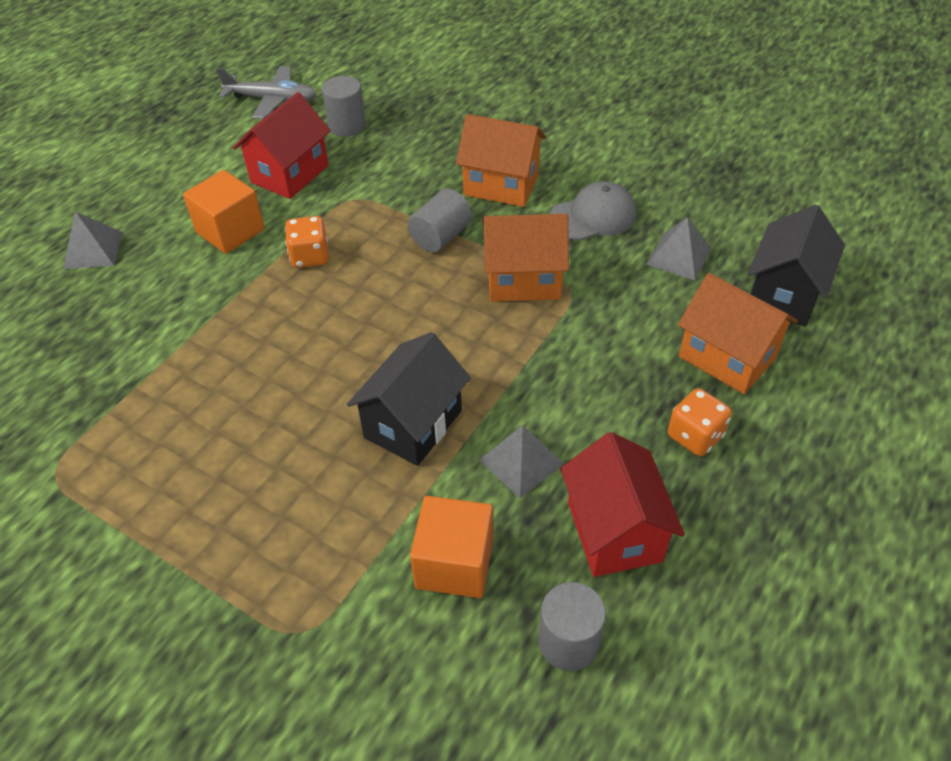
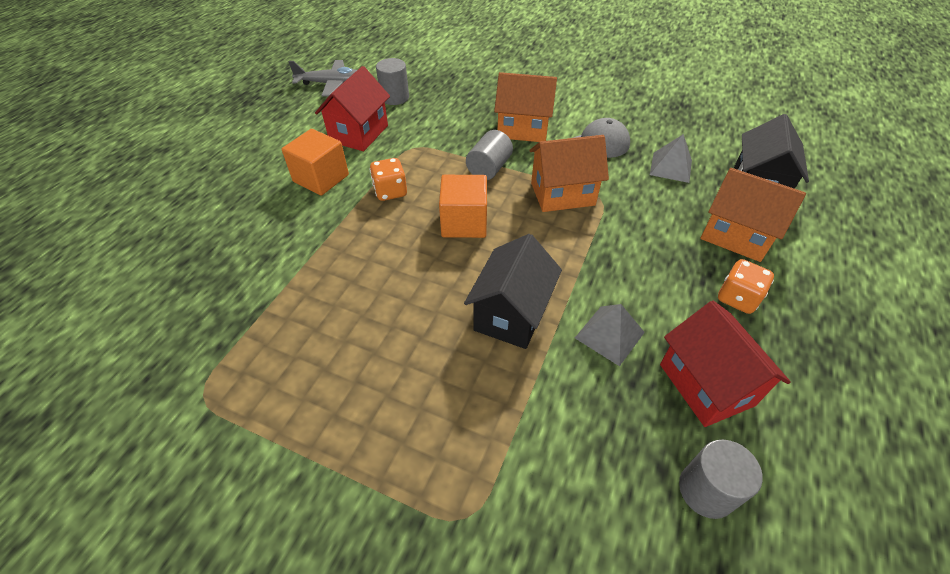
camera: 10 degrees left, 0 degrees up
grey pyramid [63,211,122,269] -> none
orange cube [410,496,493,598] -> orange cube moved to [439,175,487,238]

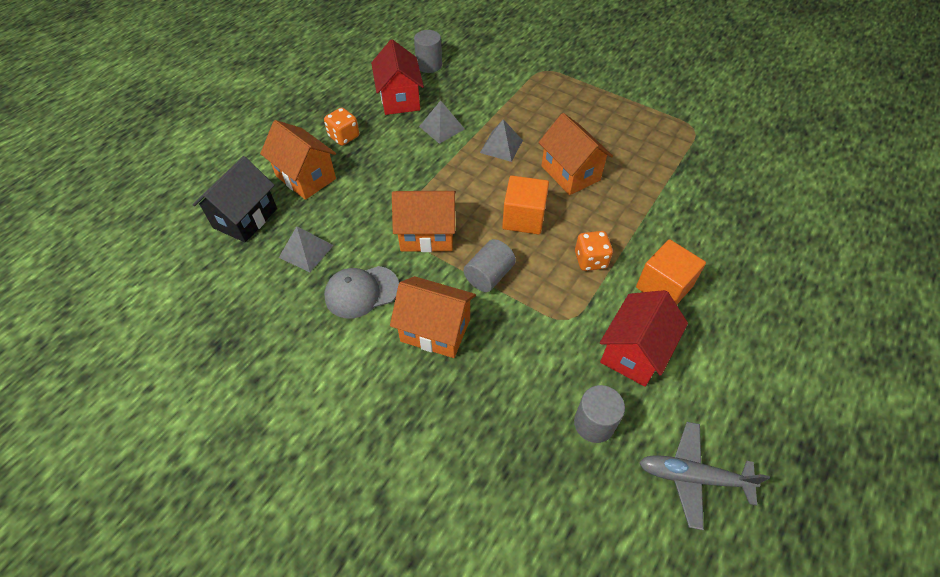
camera: 170 degrees left, 5 degrees up
black house [464,234,562,349] -> grey pyramid [480,119,523,162]
none -> orange house [538,113,613,195]

